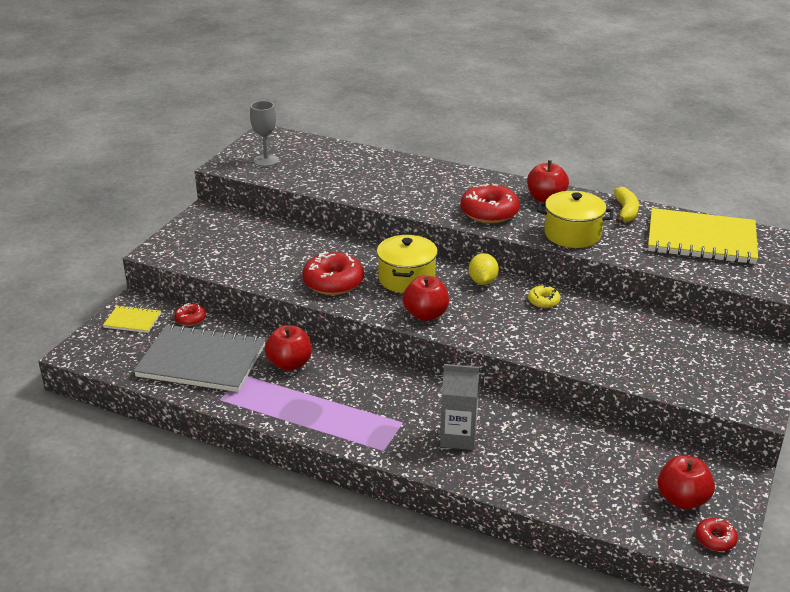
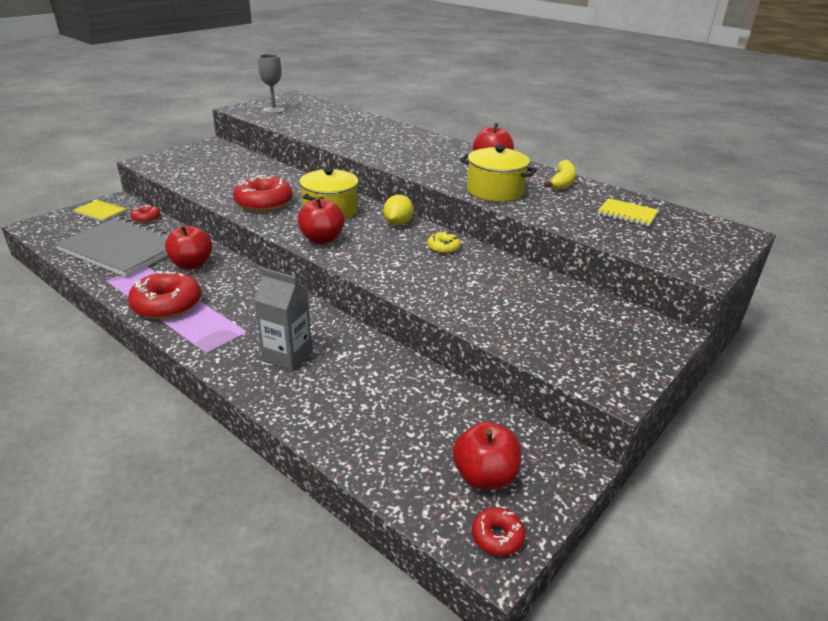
camera: 15 degrees right, 0 degrees up
red donut [461,184,520,223] -> red donut moved to [128,271,201,319]
yellow notebook [648,208,758,264] -> yellow notebook [598,198,658,226], size x0.46

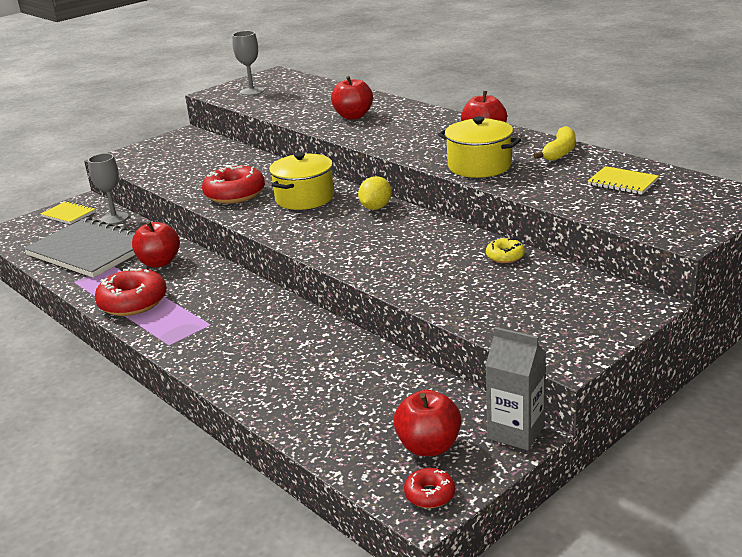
camera: 10 degrees right, 5 degrees down
red donut [130,205,160,223] -> grey goblet [88,153,128,224]
grey carton [254,268,312,371] -> grey carton moved to [485,327,546,450]
red apple [298,197,345,244] -> red apple moved to [331,76,373,120]
yellow donut [428,232,460,254] -> yellow donut moved to [486,238,525,263]

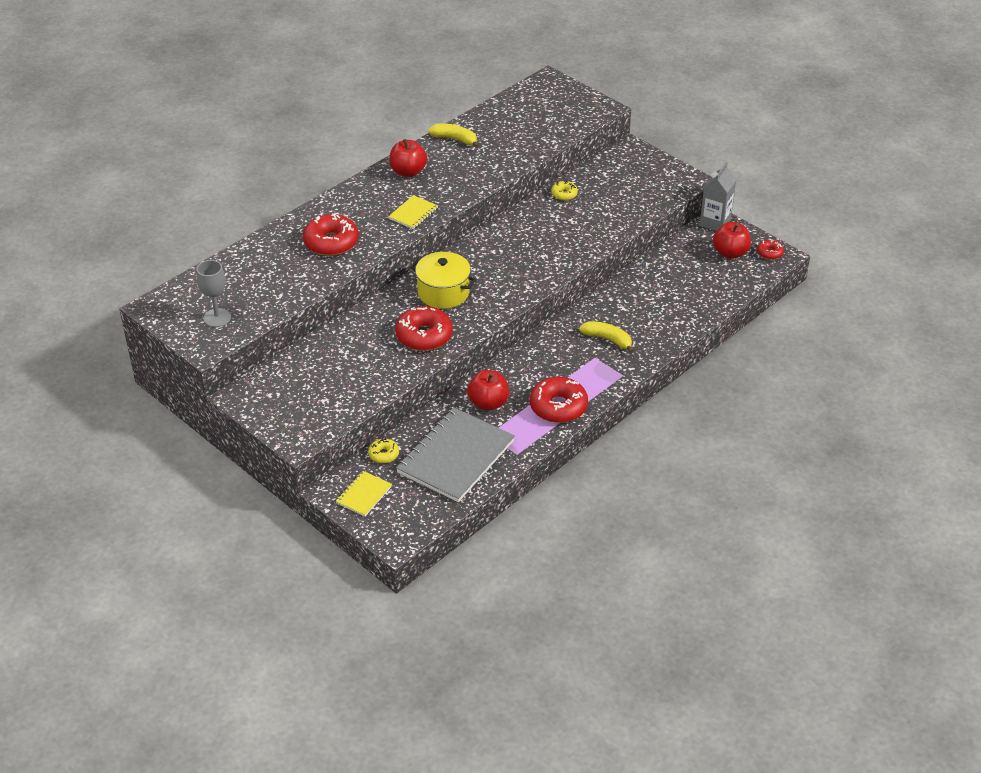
camera: 95 degrees left, 15 degrees up
grey goblet [88,153,128,224] -> yellow donut [368,438,399,463]
red apple [331,76,373,120] -> red donut [303,213,359,256]
yellow lemon [358,176,392,210] -> none
yellow pot [438,116,521,178] -> none
yellow notebook [588,166,659,194] -> yellow notebook moved to [388,195,438,229]
none -> yellow banana [579,321,633,353]

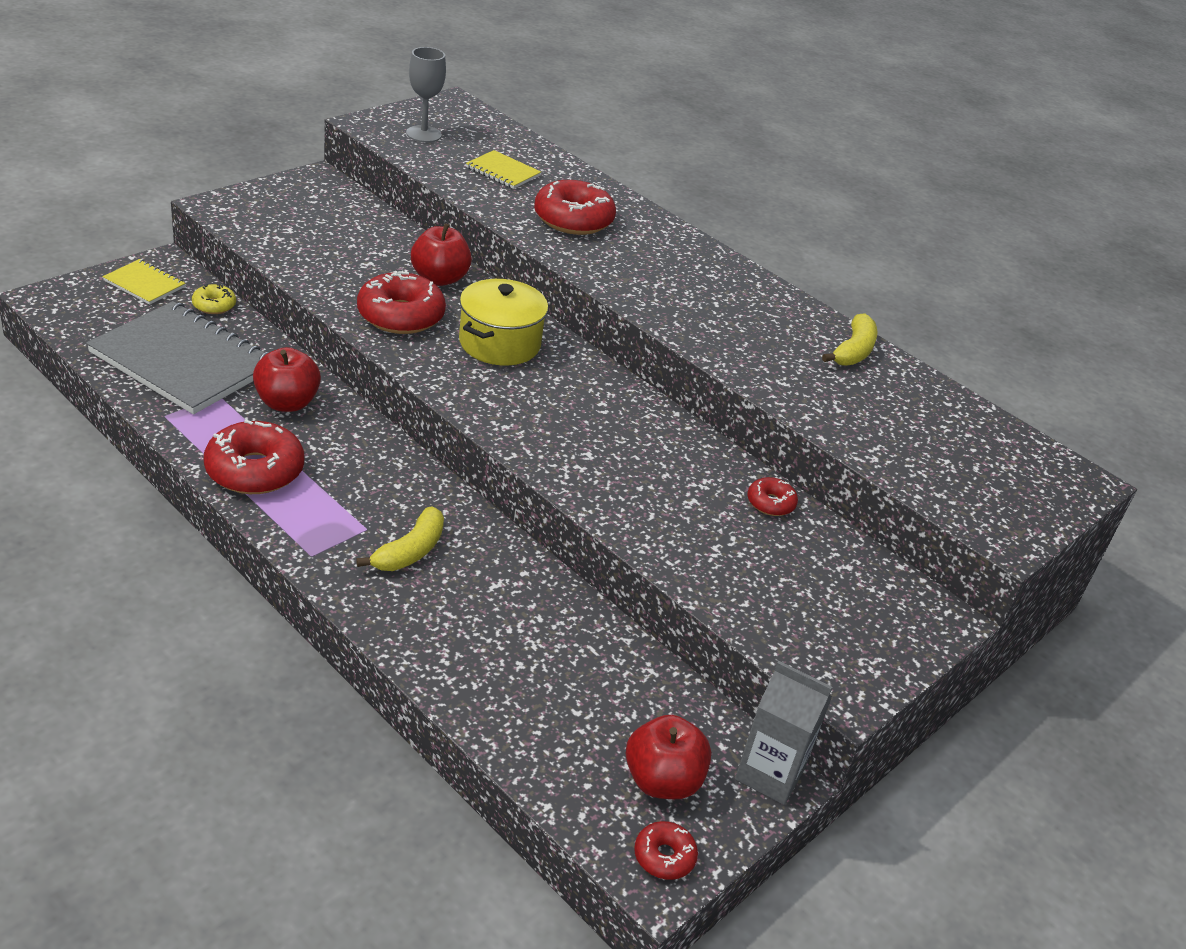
camera: 85 degrees right, 5 degrees down
yellow notebook [388,195,438,229] -> yellow notebook moved to [466,150,541,189]
red apple [389,139,427,177] -> red apple moved to [411,223,472,286]
yellow donut [551,181,578,200] -> red donut [747,477,798,516]

